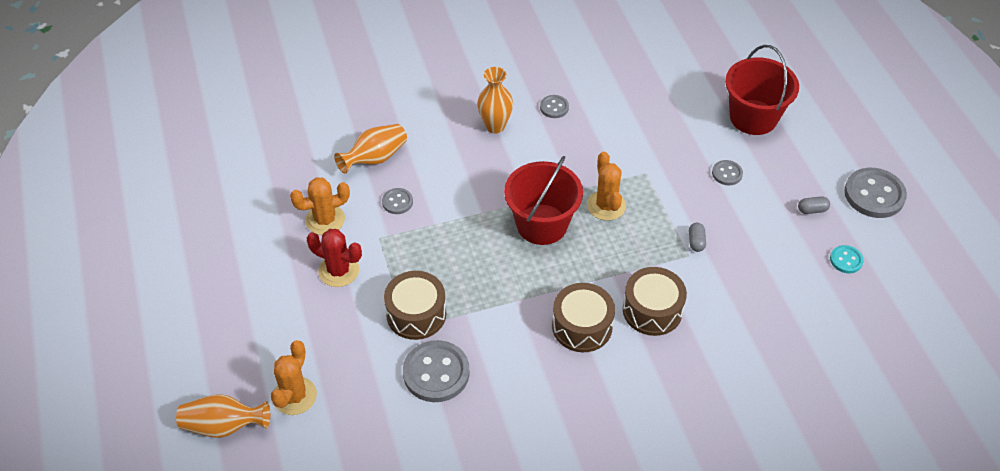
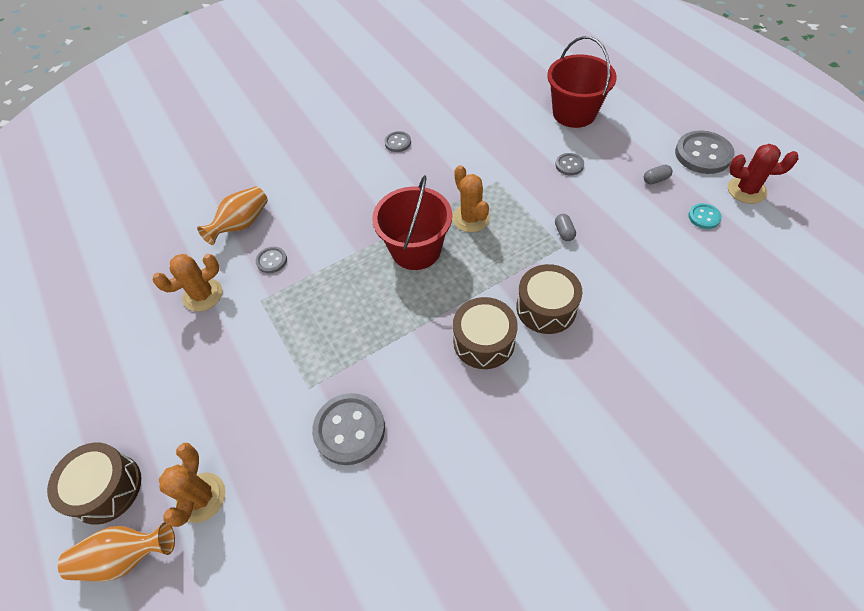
camera: 10 degrees left, 5 degrees up
red cactus [307,229,362,287] -> red cactus moved to [728,144,799,204]
brown drum [384,271,446,340] -> brown drum moved to [47,443,141,525]
orange vase [477,67,513,133] -> none

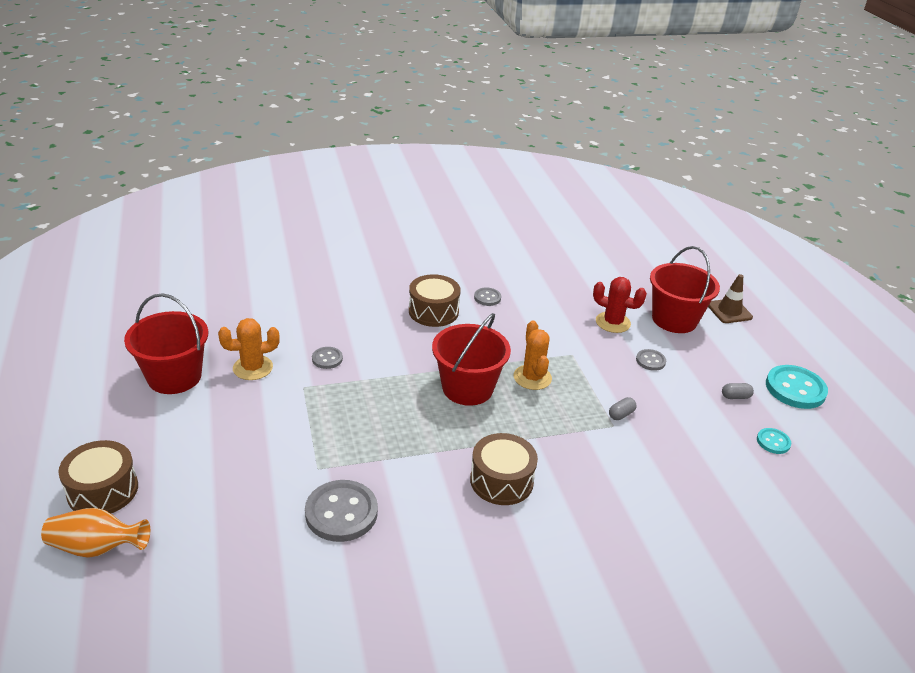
camera: 10 degrees right, 20 degrees down
orange cactus [159,443,225,527] -> none
orange vase [197,186,268,245] -> none
brown drum [516,264,582,334] -> brown drum moved to [409,274,461,327]
grey capsule [555,214,576,241] -> grey capsule turned 45 degrees clockwise [609,397,637,420]
grey button [675,131,735,174] -> turquoise button [766,365,828,409]
red cactus [728,144,799,204] -> red cactus moved to [593,277,647,333]
none -> red bucket [124,293,208,394]
none -> brown traffic cone [708,274,753,323]

